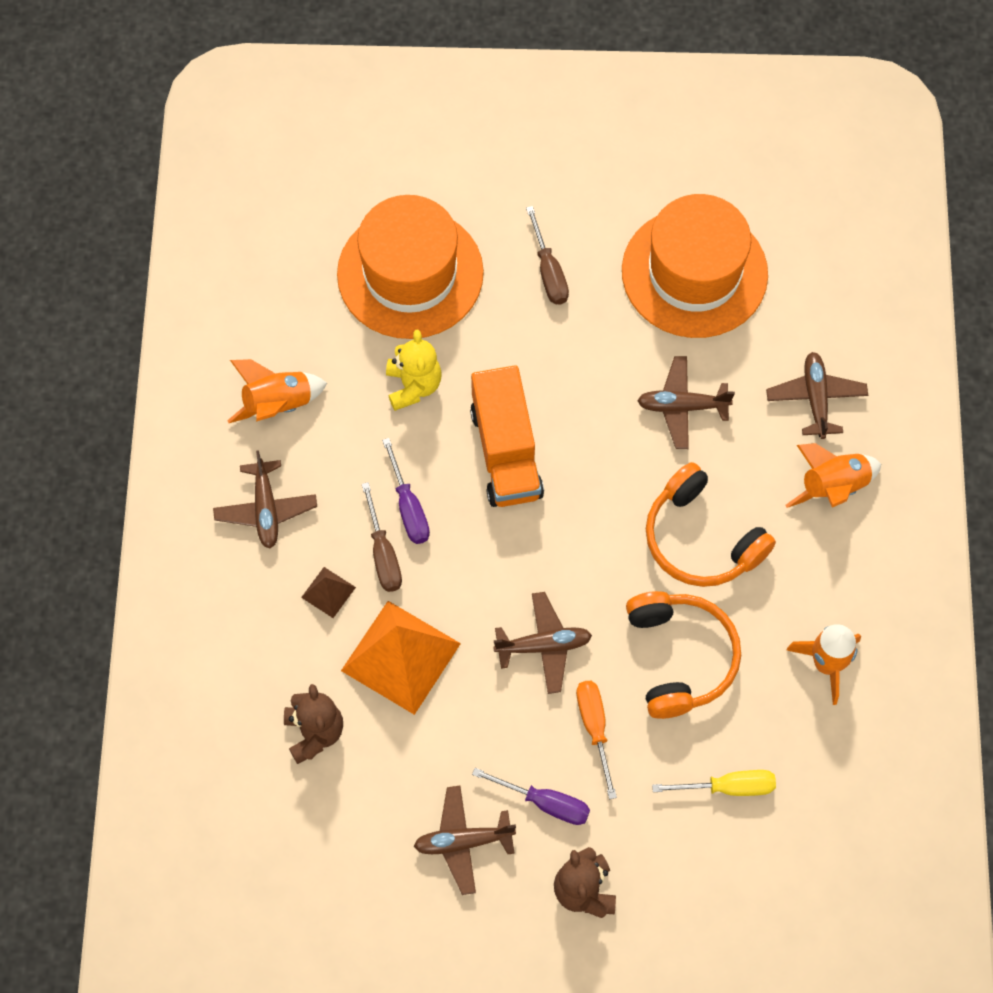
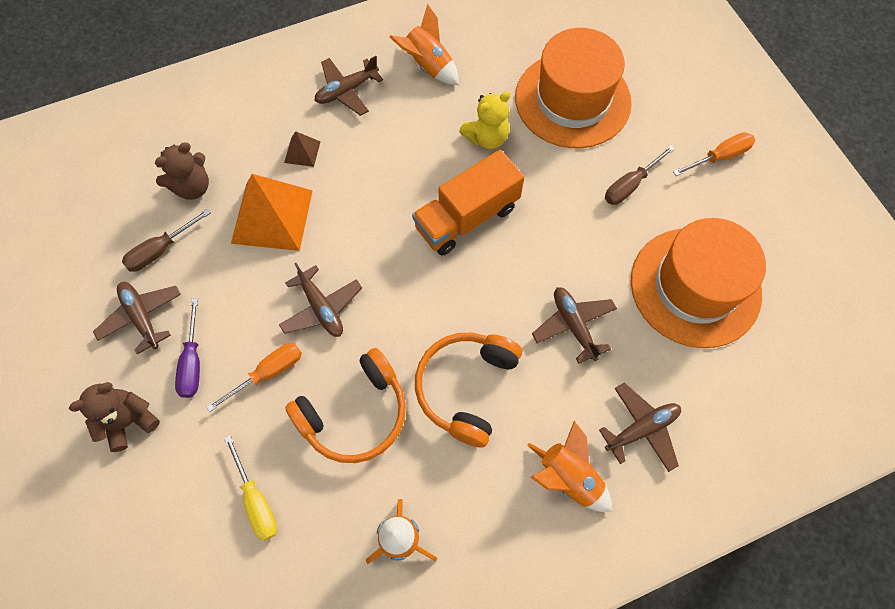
camera: 65 degrees right, 0 degrees up
brown screwdriver [362,482,402,592] -> brown screwdriver moved to [122,209,211,272]
purple screwdriver [382,438,430,544] -> none
none -> orange screwdriver [673,132,755,176]

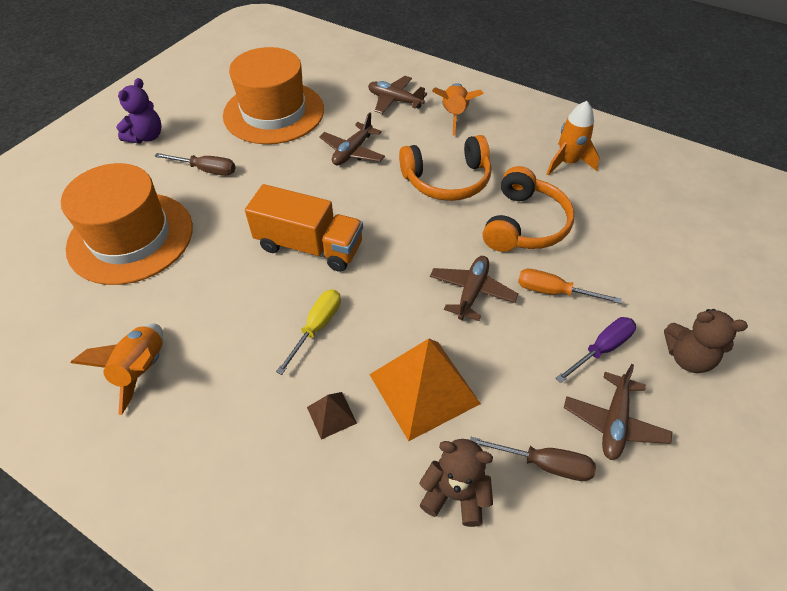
camera: 125 degrees left, 15 degrees down
yellow screwdriver [224,435,277,541] -> yellow screwdriver moved to [276,290,341,375]
orange headphones [285,348,406,463] -> orange headphones turned 90 degrees clockwise [483,166,574,252]
brown plane [315,56,383,116] -> none
yellow teddy bear [459,91,511,149] -> none
orange screwdriver [673,132,755,176] -> purple teddy bear [116,78,162,144]

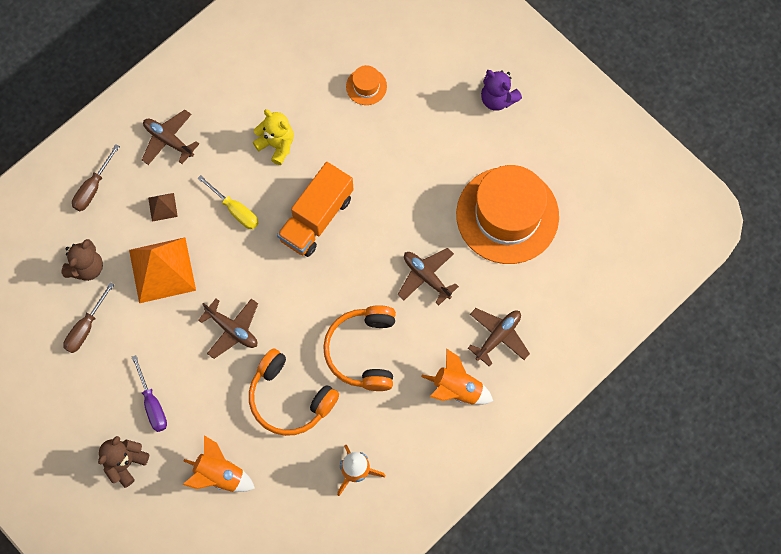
camera: 105 degrees right, 20 degrees up
orange hat [61,163,193,285] -> orange hat [346,65,387,105], size x0.41
orange rocket [71,323,163,415] -> orange rocket moved to [183,435,255,492]
brown screwdriver [154,153,236,175] -> brown screwdriver moved to [72,144,120,211]
orange screwdriver [518,269,622,304] -> none
brown plane [564,364,672,460] -> brown plane moved to [142,110,199,165]
none -> yellow teddy bear [253,109,294,165]

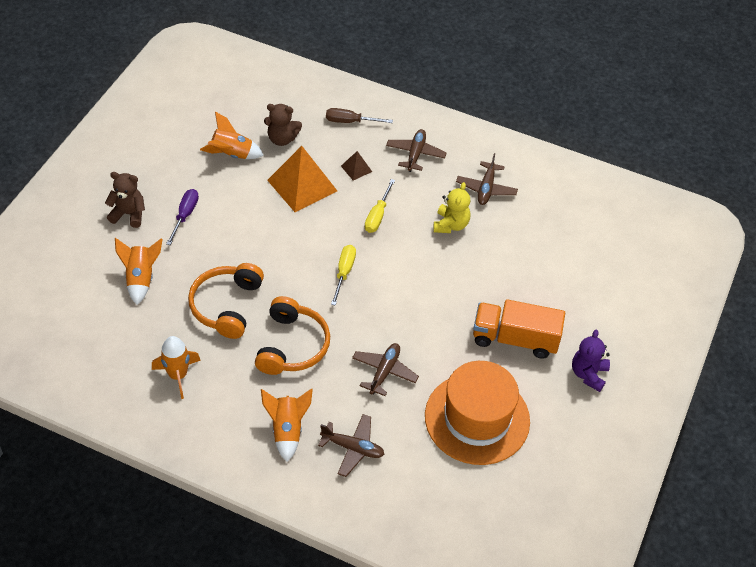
camera: 65 degrees right, 20 degrees down
brown screwdriver [63,282,114,353] -> orange rocket [200,112,264,159]
purple screwdriver [132,355,167,432] -> purple screwdriver turned 150 degrees clockwise [166,189,199,245]
brown plane [198,299,258,359] -> brown plane moved to [456,153,518,205]
orange truck [277,162,354,257] -> orange truck moved to [473,299,565,359]
orange headphones [323,305,396,391] -> orange headphones turned 120 degrees clockwise [255,296,330,375]
orange hat [346,65,387,105] -> none
none -> yellow screwdriver [331,245,356,306]

